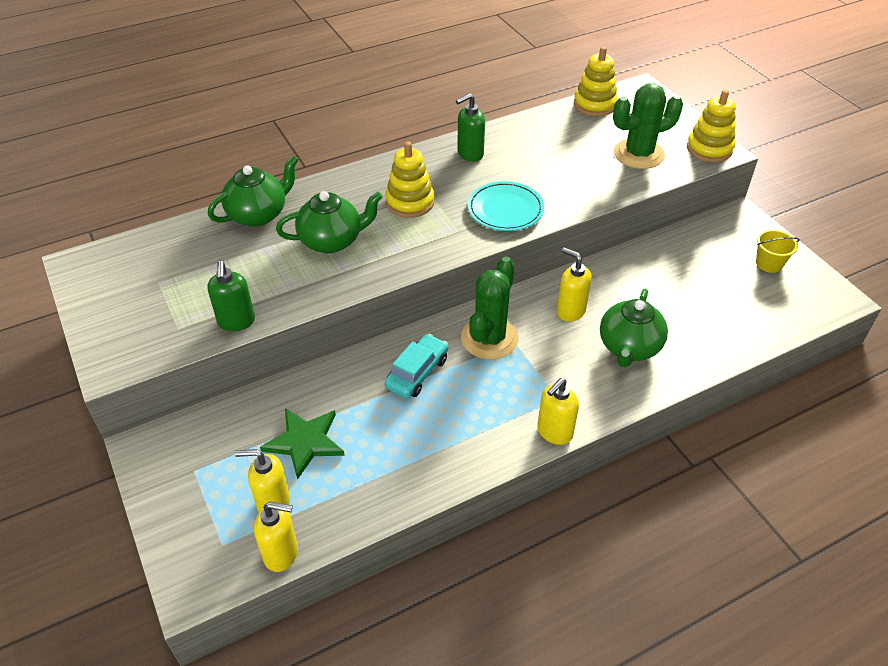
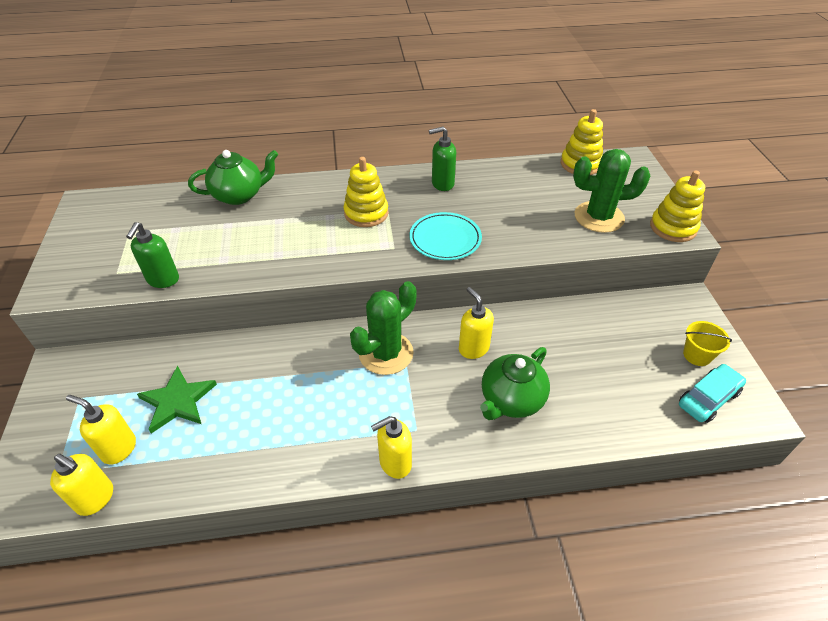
camera: 20 degrees right, 0 degrees up
green teapot [276,191,383,253] -> none
turquoise car [385,334,448,398] -> turquoise car moved to [679,364,746,423]

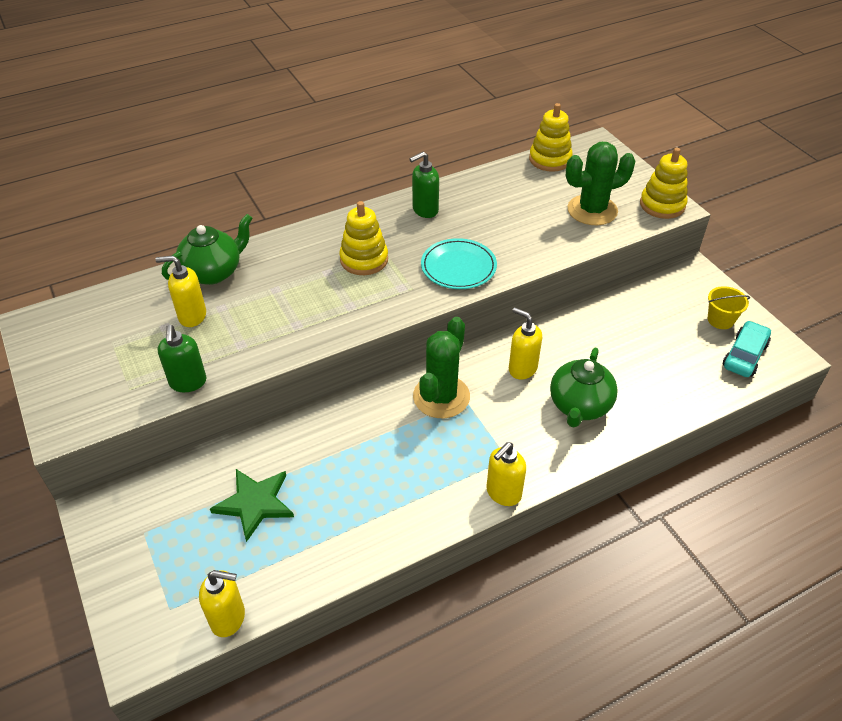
camera: 20 degrees left, 0 degrees up
yellow soap dispenser [66,395,136,464] -> yellow soap dispenser moved to [155,256,206,327]

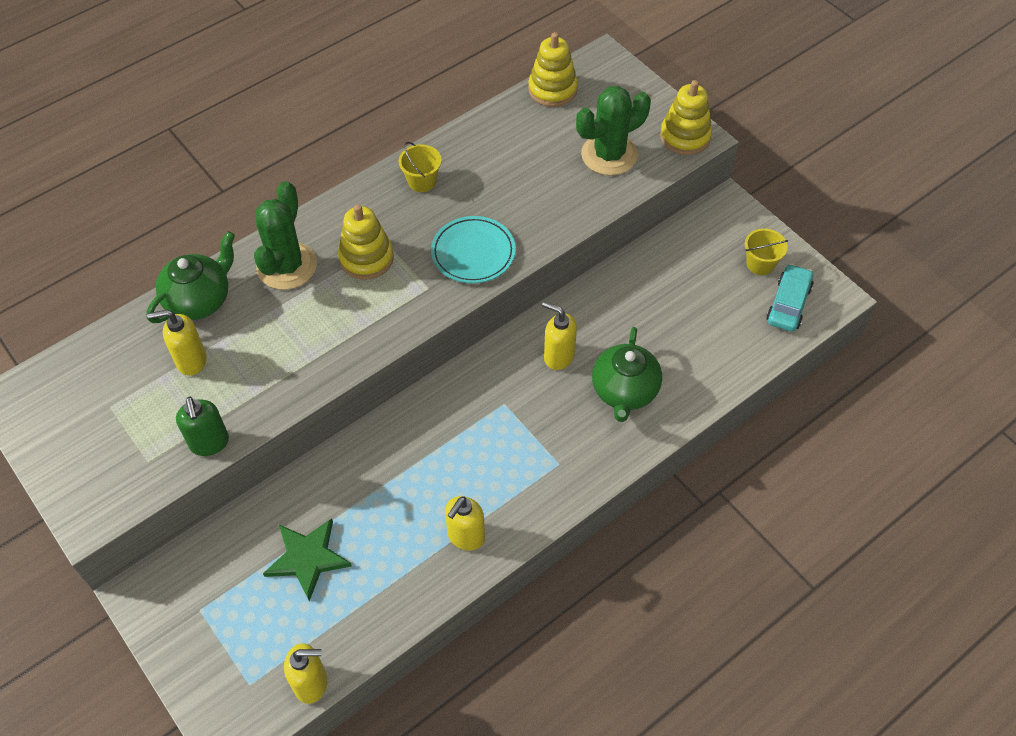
camera: 10 degrees left, 10 degrees up
green soap dispenser [410,152,439,218] -> yellow bucket [399,142,442,192]
green cactus [413,317,470,418] -> green cactus moved to [254,181,317,290]
yellow soap dispenser [487,442,526,506] -> yellow soap dispenser moved to [445,496,485,551]

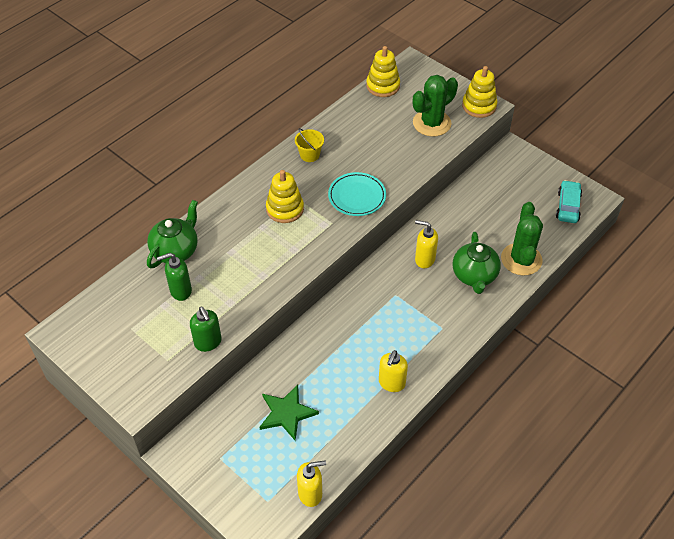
camera: 10 degrees left, 5 degrees down
yellow soap dispenser [147,309,207,376] -> green soap dispenser [157,253,192,301]
green cactus [254,181,317,290] -> green cactus moved to [501,202,543,276]
yellow bucket [745,228,788,275] -> none

